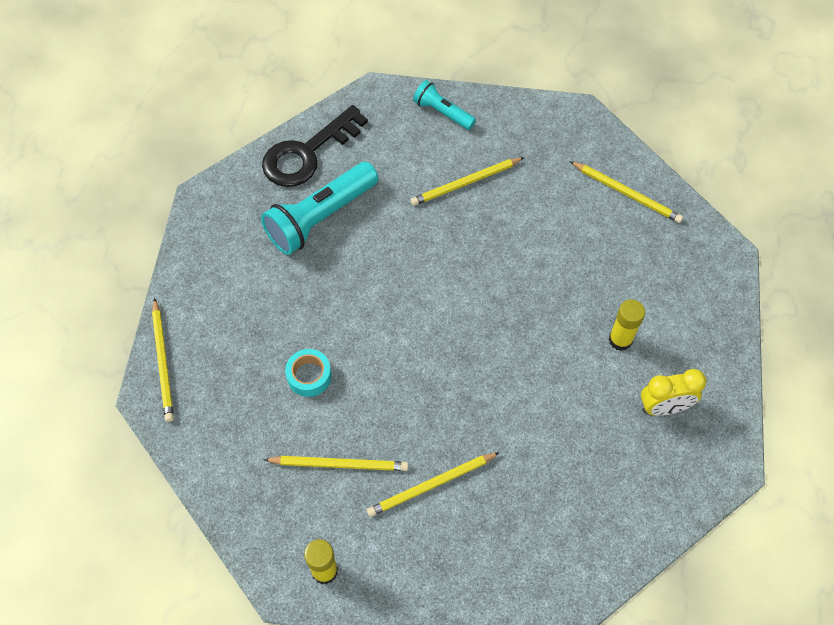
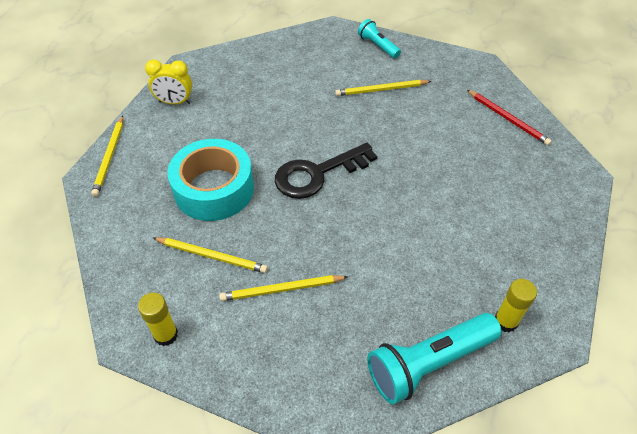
camera: 15 degrees right, 10 degrees down
turquoise flashlight [261,162,379,255] -> turquoise flashlight moved to [367,313,502,404]
black key [262,105,368,187] -> black key moved to [275,143,377,199]
turquoise tape [285,349,332,397] -> turquoise tape [167,139,254,221], size x2.19
yellow pencil [570,161,683,223] -> red pencil [467,90,552,146]
yellow glue stick [609,300,645,351] -> yellow glue stick moved to [495,279,537,333]
yellow clock [641,369,706,416] -> yellow clock moved to [145,60,192,105]

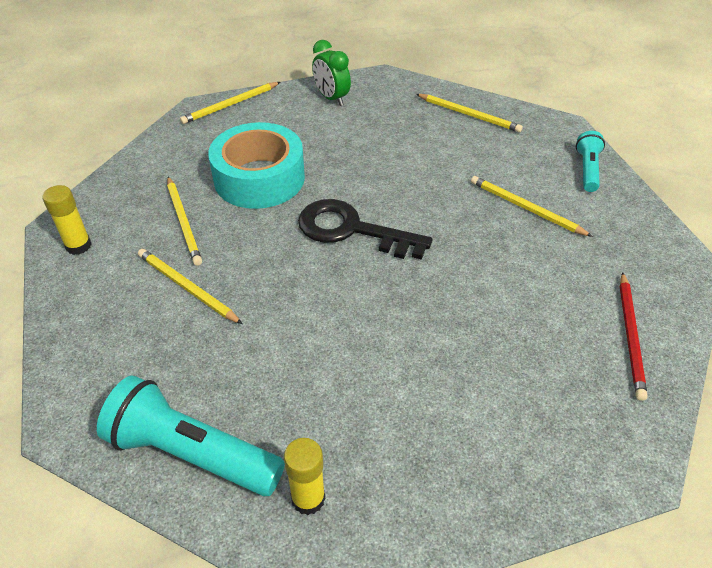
camera: 50 degrees right, 5 degrees down
yellow clock [145,60,192,105] -> green clock [312,40,351,106]
none -> yellow pencil [416,94,523,132]

